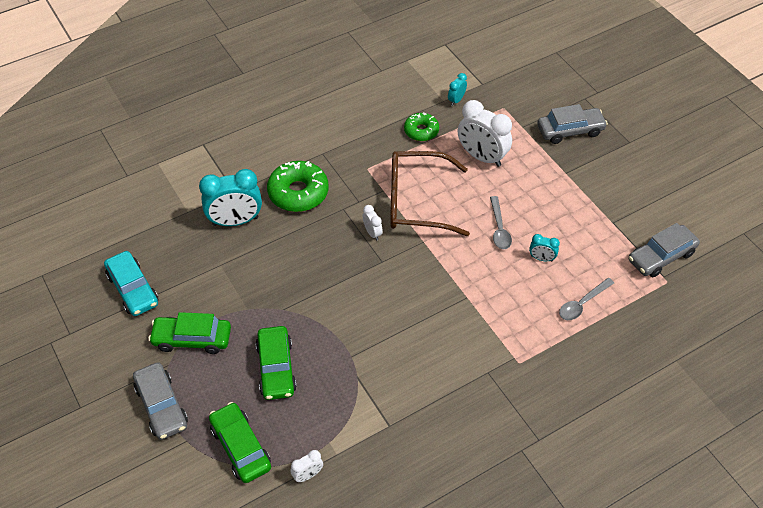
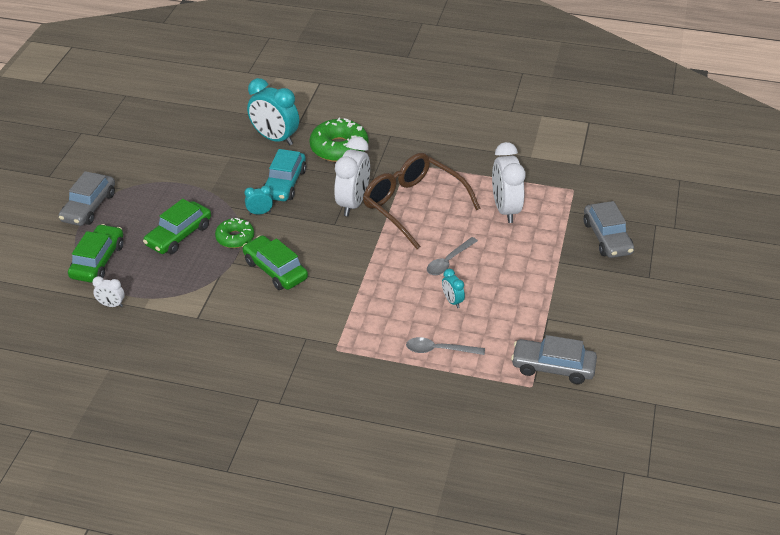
camera: 45 degrees right, 10 degrees down
turquoise car [104,251,158,316] -> turquoise car moved to [263,149,306,201]
green car [148,312,231,354] -> green car moved to [242,235,308,290]
white clock [363,205,383,241] -> white clock [334,137,370,216], size x2.10
green donut [404,112,439,141] -> green donut moved to [215,218,254,248]
turquoise clock [448,73,467,106] -> turquoise clock moved to [244,185,273,215]
grey car [537,104,608,144] -> grey car turned 45 degrees clockwise [584,201,634,258]

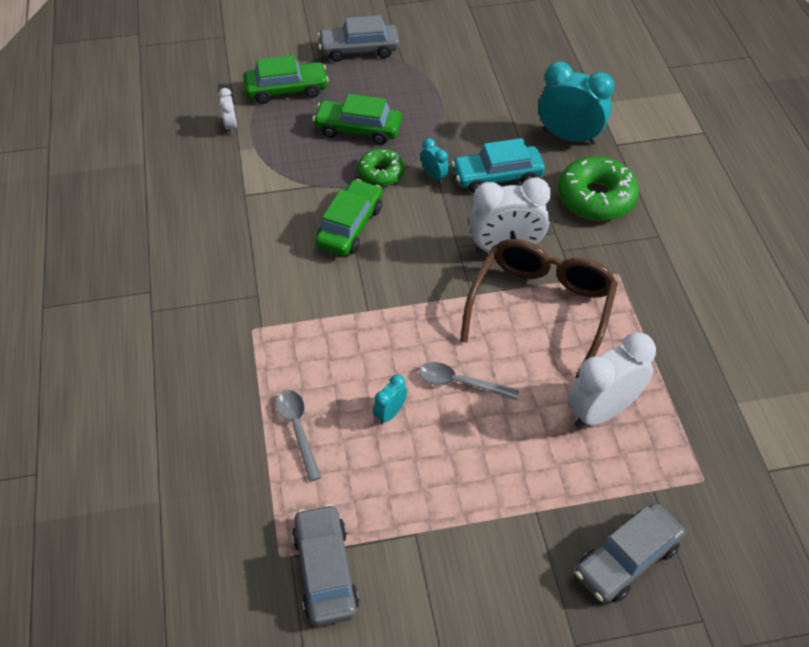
camera: 65 degrees right, 10 degrees up
turquoise clock [247,78,299,146] -> turquoise clock turned 105 degrees clockwise [538,62,614,145]

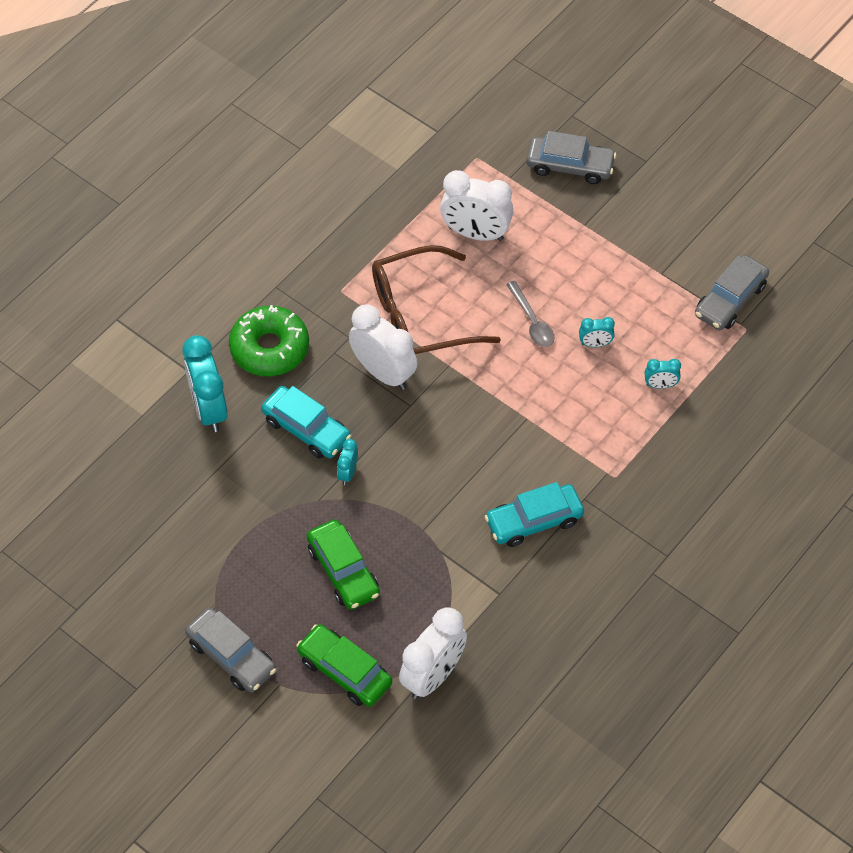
camera: 130 degrees left, 5 degrees up
white clock [219,88,237,134] -> white clock [399,607,467,699], size x2.10
grey spoon [276,390,322,482] -> turquoise clock [645,359,681,389]
green car [315,179,383,256] -> none
green donut [357,149,405,186] -> none
none -> turquoise car [485,482,584,547]

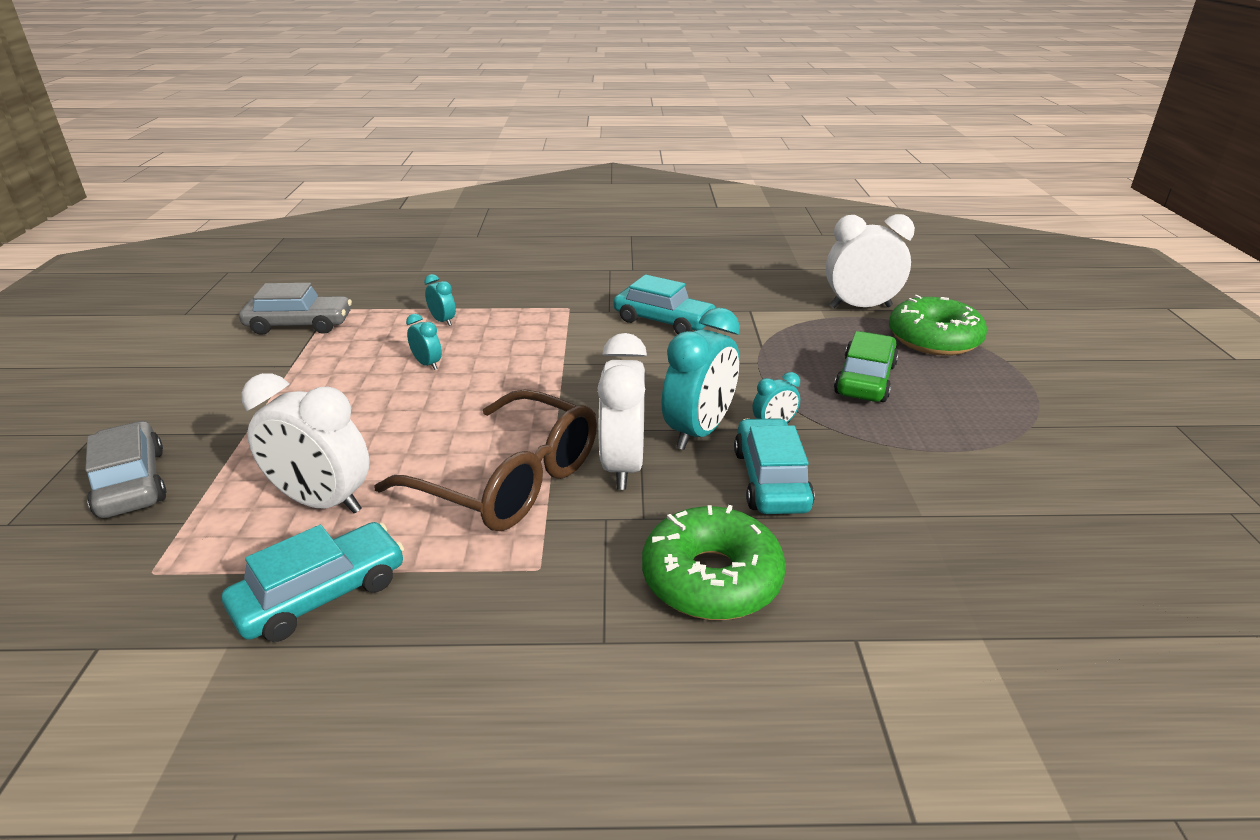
camera: 130 degrees left, 25 degrees down
turquoise clock [183,335,228,432] -> turquoise clock moved to [661,307,740,450]
grey car [185,608,276,692] -> none
green car [296,624,392,707] -> green donut [889,295,987,356]
white clock [440,170,513,241] -> white clock turned 135 degrees clockwise [242,373,370,513]
grey spoon [506,281,554,347] -> none
none -> turquoise car [222,522,404,642]

